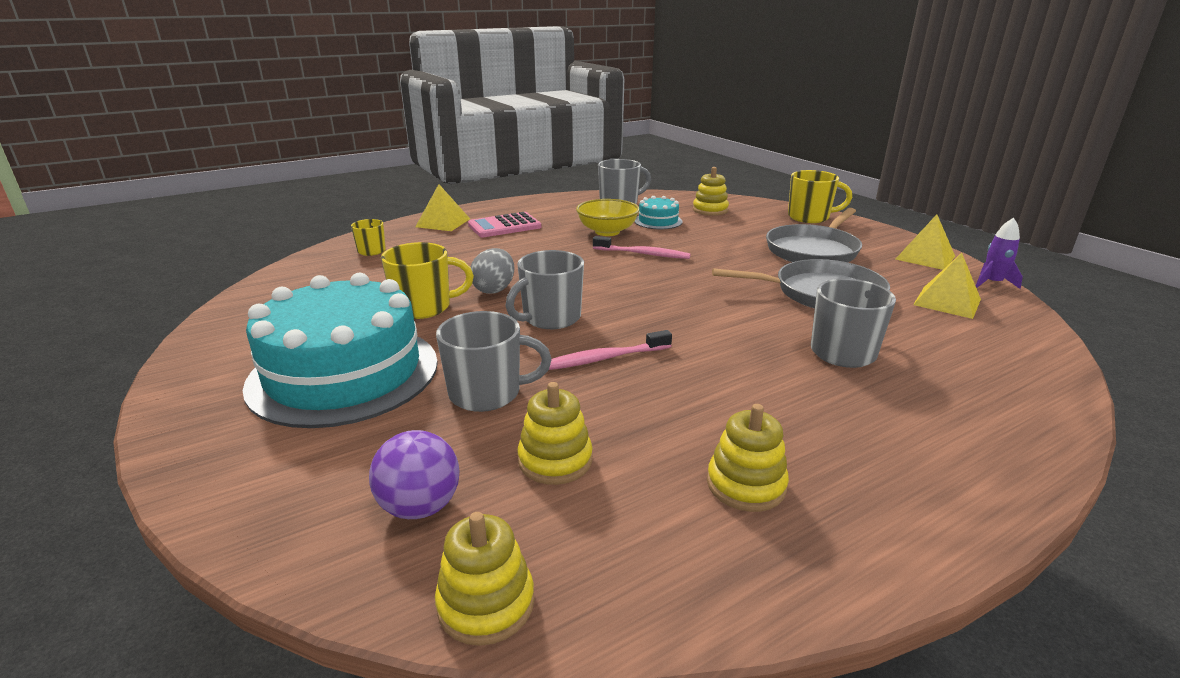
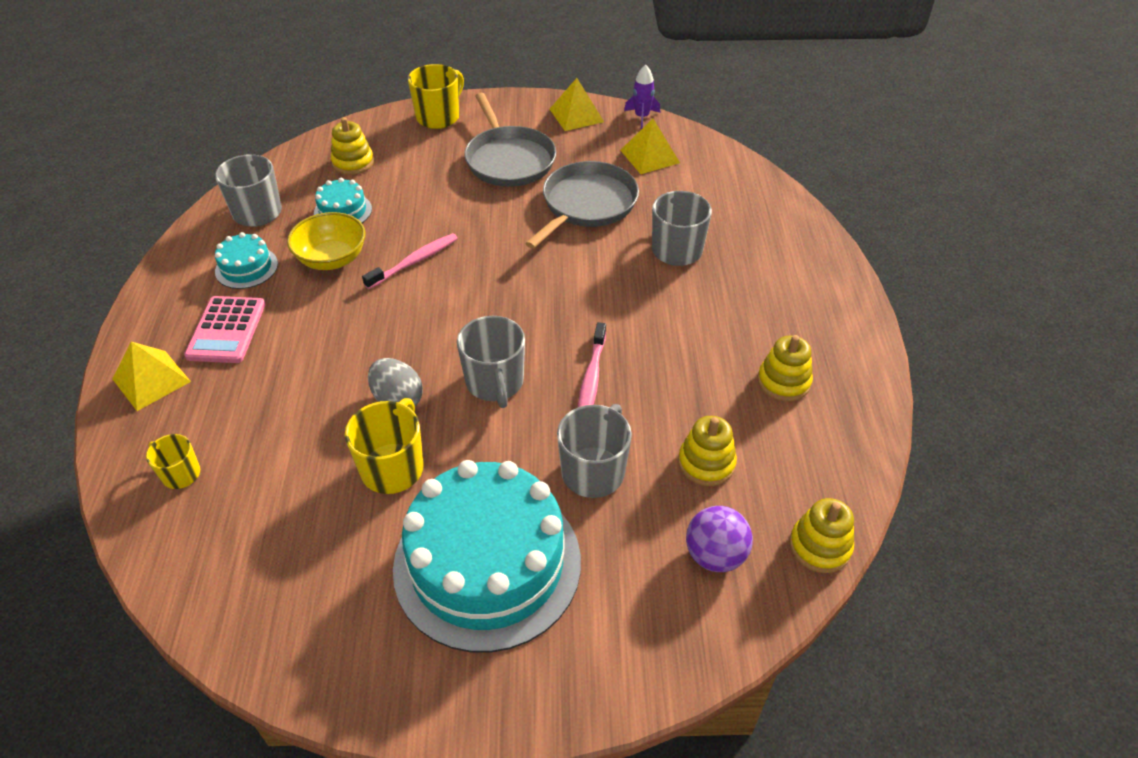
camera: 60 degrees left, 20 degrees up
none -> turquoise cake [215,232,278,289]

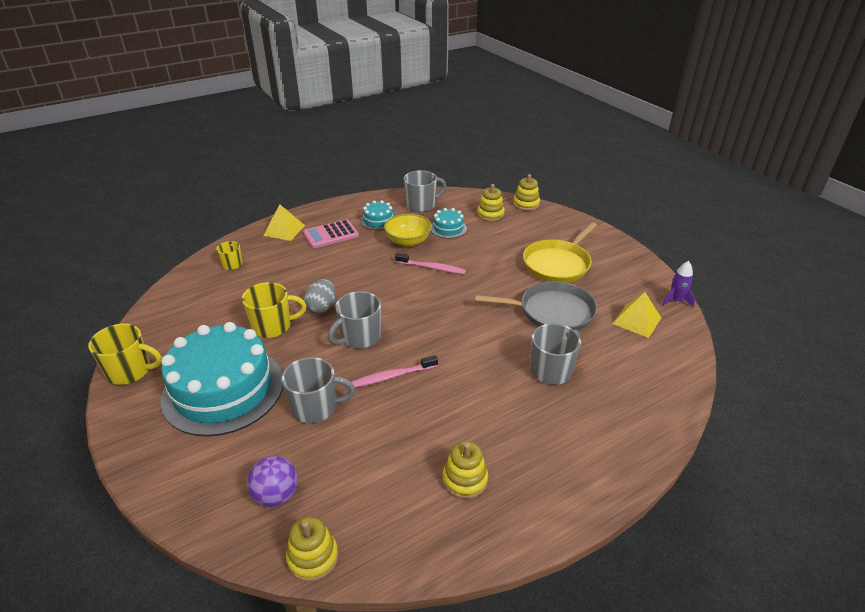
camera: 60 degrees right, 10 degrees down
yellow mug [408,64,464,129] -> yellow mug moved to [88,324,162,385]
grey pan [465,93,556,187] -> yellow pan [523,222,597,283]
yellow pyramid [550,78,604,131] -> none
yellow stacking toy [678,416,737,486] -> yellow stacking toy moved to [513,174,540,211]

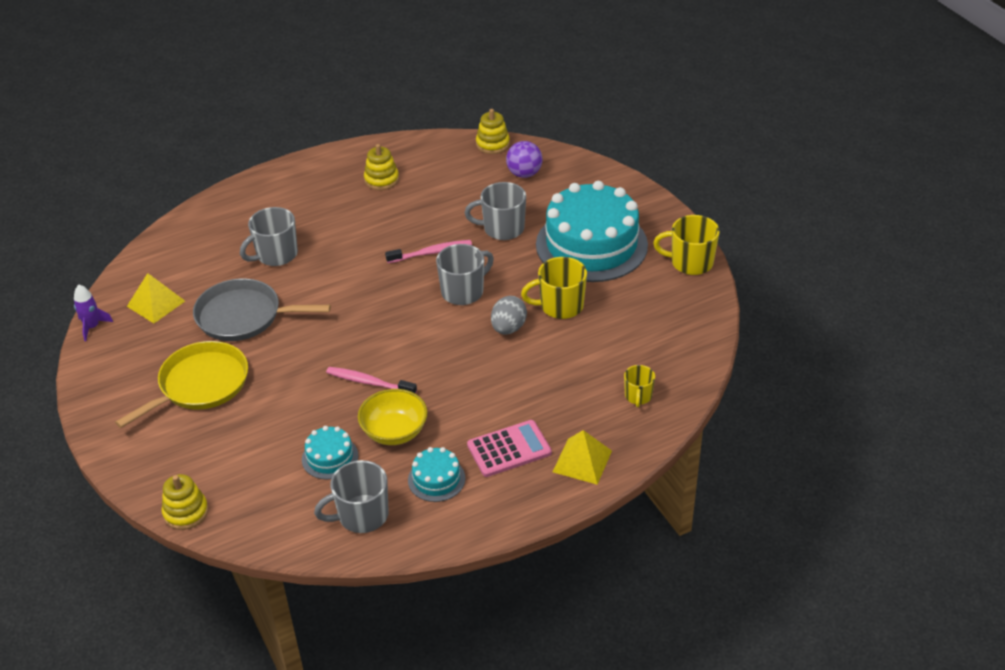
camera: 175 degrees left, 5 degrees up
yellow stacking toy [477,184,505,221] -> none

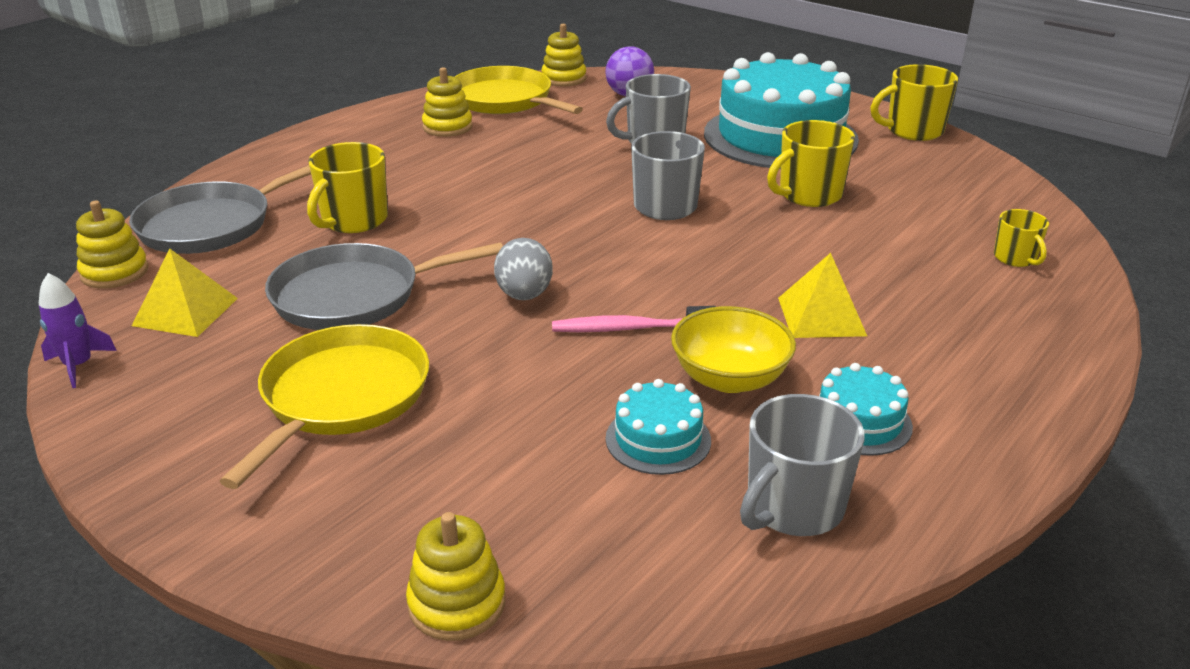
camera: 25 degrees left, 10 degrees down
grey mug [240,207,298,266] -> yellow mug [307,142,388,233]
pink toothbrush [385,240,472,263] -> none
pink calculator [467,420,552,477] -> none
grey egg [491,296,527,335] -> grey egg moved to [494,238,553,300]
yellow pyramid [553,430,612,485] -> yellow pyramid moved to [778,253,867,338]
none -> yellow stacking toy [76,200,149,289]
none -> grey pan [129,165,311,254]
none -> yellow pan [455,66,583,114]

